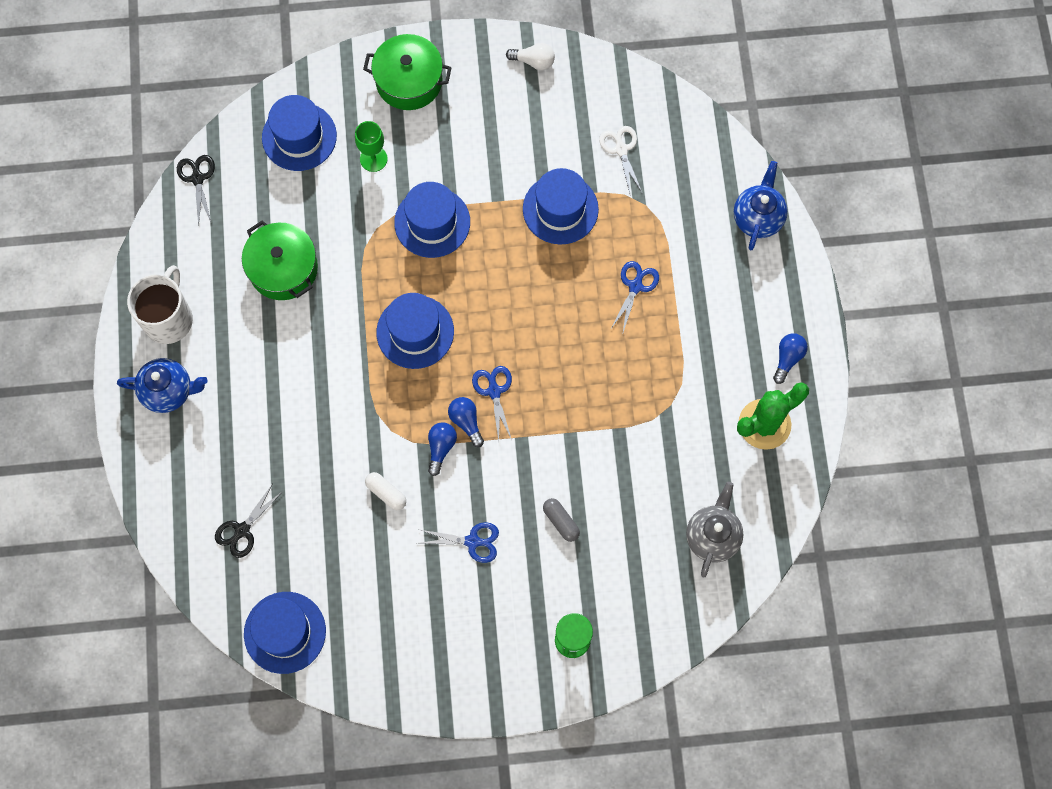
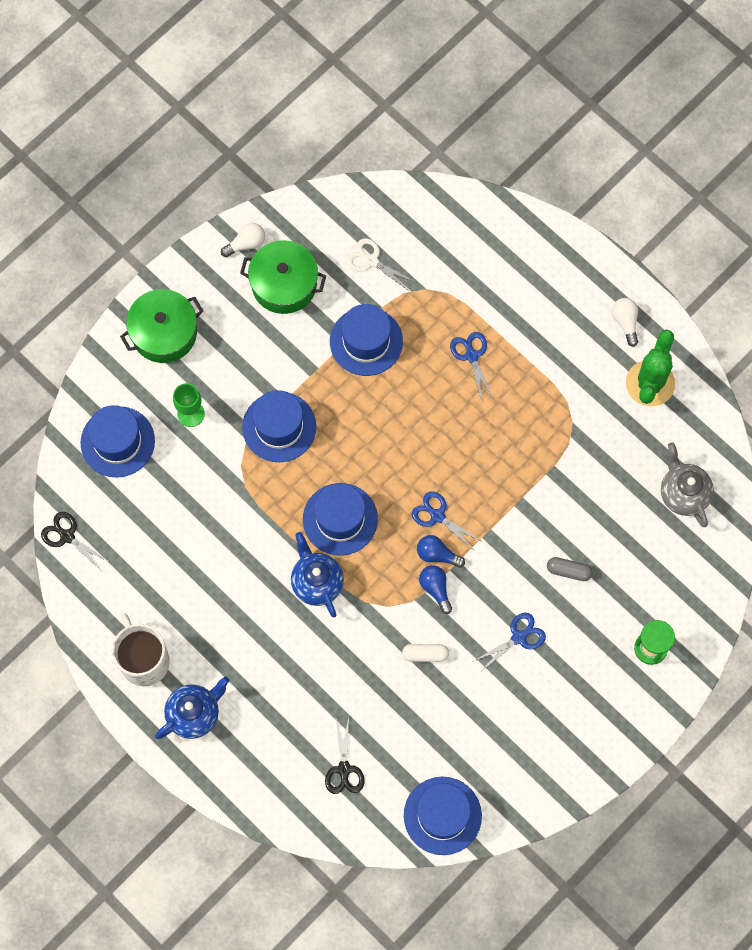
camera: 40 degrees left, 0 degrees up
green pot [242,221,318,300] -> green pot moved to [240,240,326,314]
blue teapot [734,161,788,251] -> blue teapot moved to [291,532,344,617]
blue light bulb [773,333,808,384] -> white light bulb [612,298,638,347]

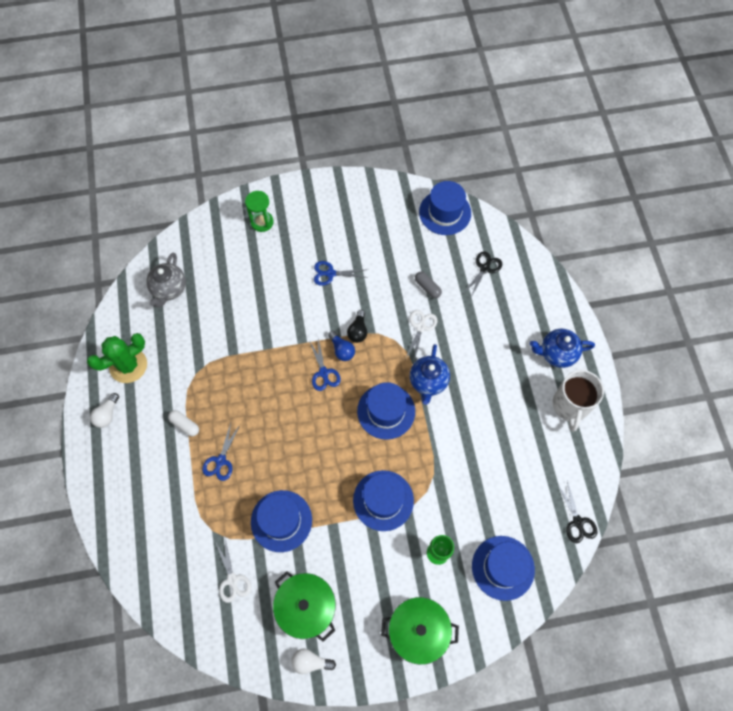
camera: 145 degrees left, 5 degrees down
white capsule [402,644,449,662] -> white capsule moved to [168,410,199,436]
blue light bulb [419,565,452,614] -> black light bulb [347,310,367,343]
grey capsule [547,557,593,581] -> grey capsule moved to [415,272,442,298]
none -> white scissors [406,310,438,362]

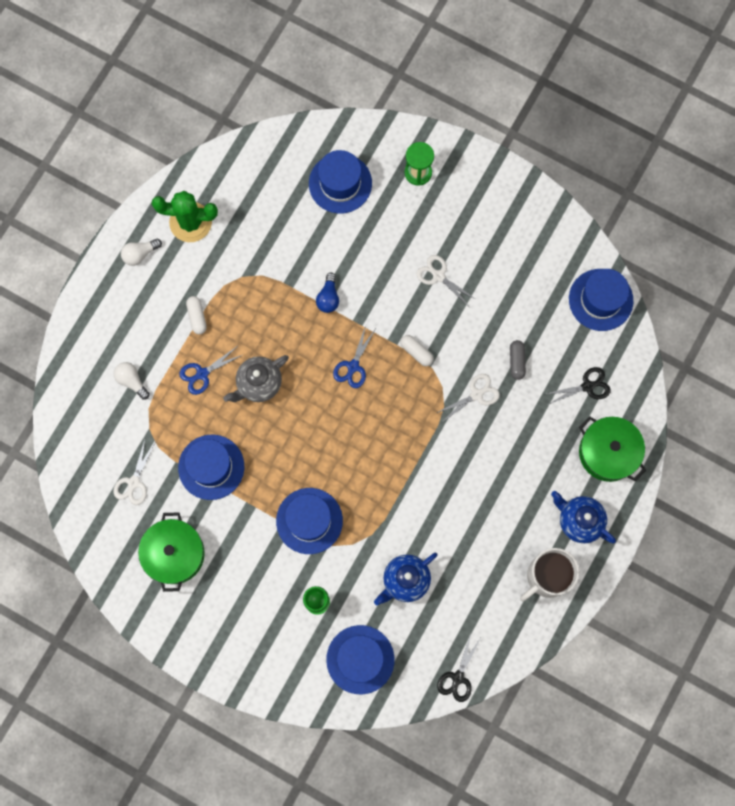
camera: 40 degrees right, 10 degrees up
grey teapot [146,253,186,308] -> grey teapot moved to [223,355,289,402]
white light bulb [291,649,336,674] -> white light bulb moved to [114,362,150,400]
blue scissors [314,261,368,286] -> white scissors [416,255,477,306]
blue light bulb [328,331,355,361] -> blue light bulb moved to [316,272,339,313]
black light bulb [347,310,367,343] -> white capsule [400,335,434,366]
blue hat [357,382,415,440] -> blue hat moved to [309,150,372,214]
green pot [381,597,459,665] -> green pot moved to [579,416,646,482]
blue teapot [410,344,450,405] -> blue teapot moved to [374,553,438,605]

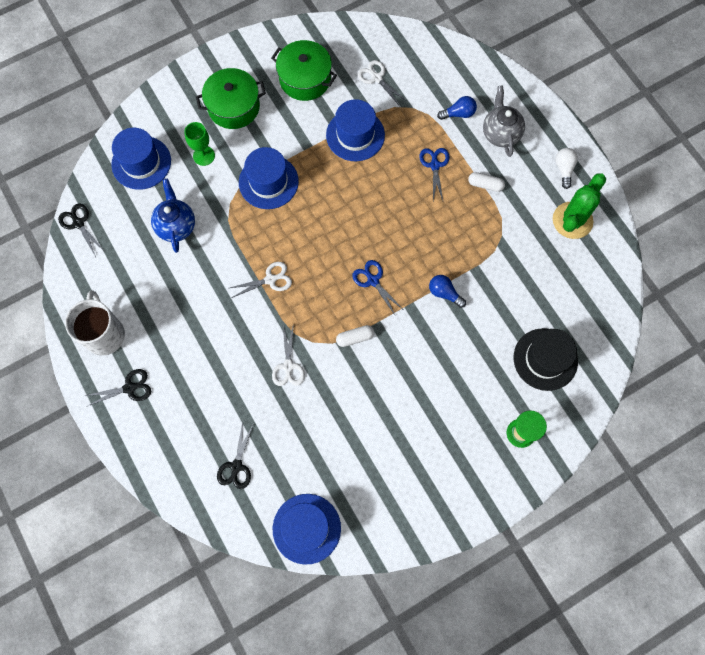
camera: 120 degrees right, 5 degrees down
white light bulb [114,362,150,400] -> blue light bulb [437,96,477,120]
grey teapot [223,355,289,402] -> grey teapot moved to [483,86,525,157]
blue hat [309,150,372,214] -> black hat [514,328,578,391]
white scissors [416,255,477,306] -> white scissors moved to [230,262,292,298]
grey capsule [510,340,526,380] -> none
blue teapot [551,491,616,544] -> black scissors [85,369,151,407]
green pot [579,416,646,482] -> green pot moved to [196,68,266,129]

